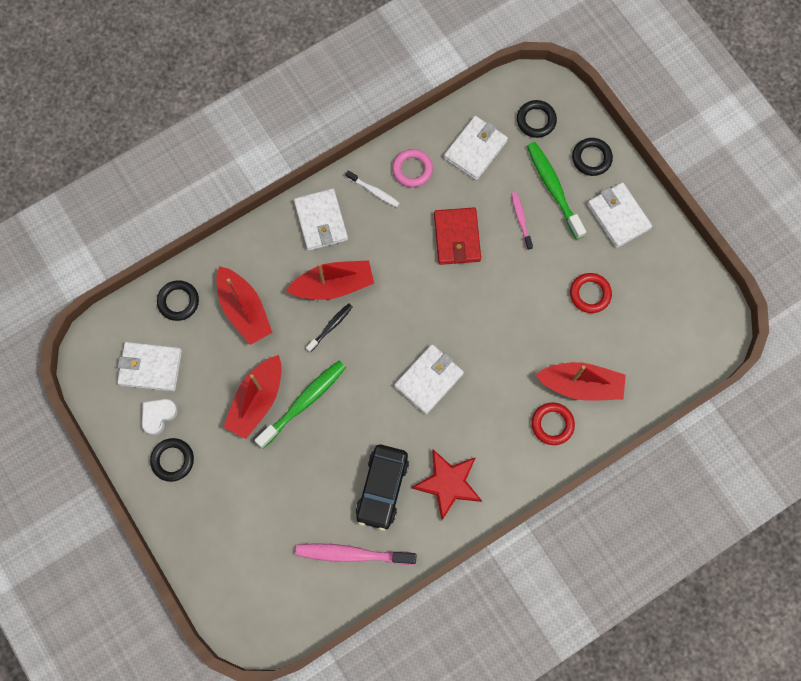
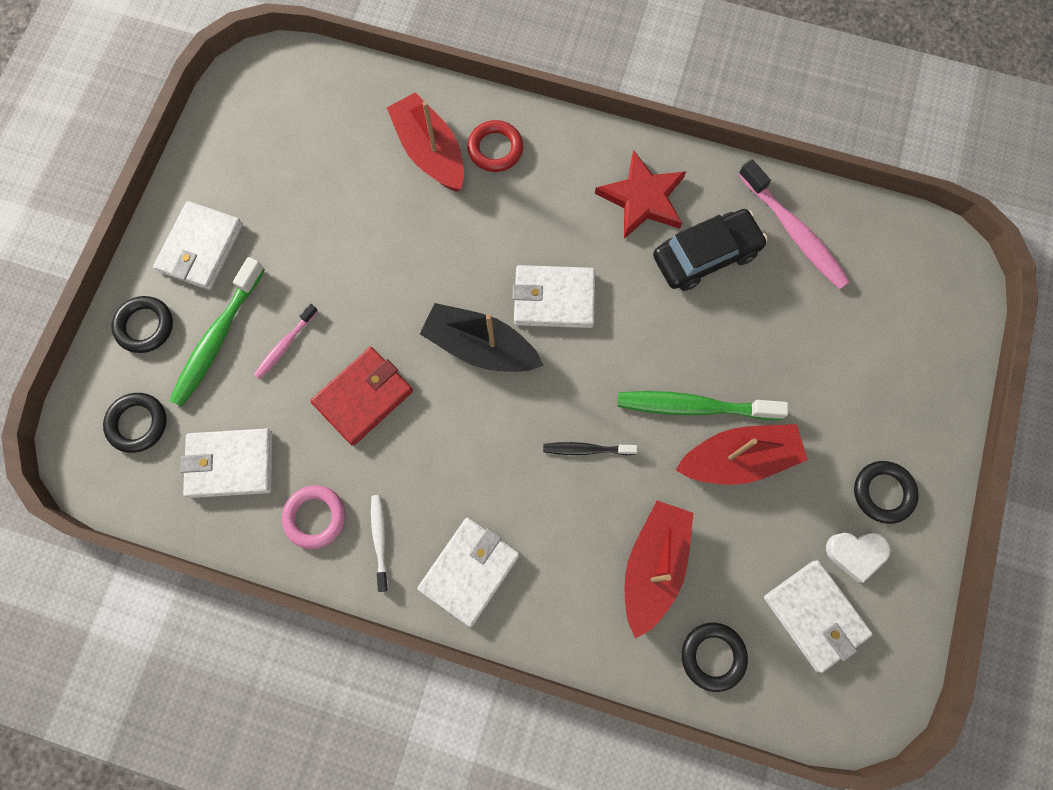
camera: 130 degrees left, 0 degrees up
red boat [286,260,374,300] -> none
red ring [570,273,612,313] -> none
none -> black boat [420,303,543,372]

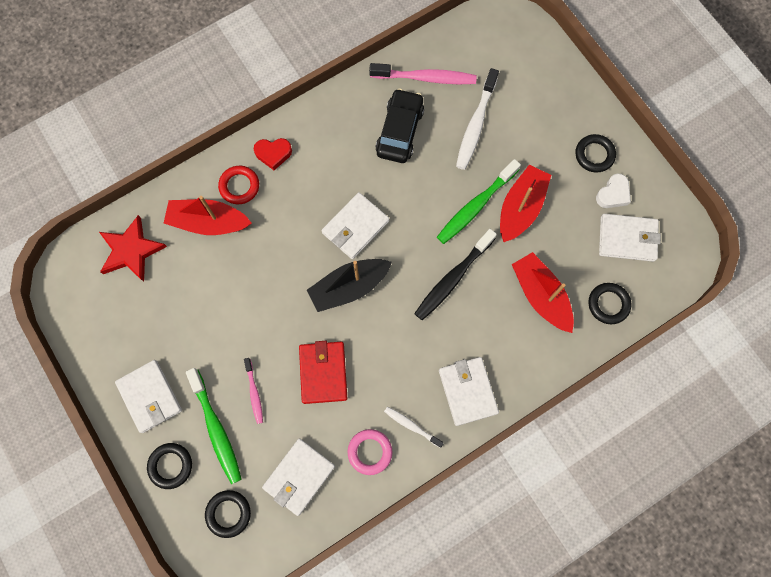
camera: 50 degrees left, 0 degrees up
black toothbrush [543,442,637,455] -> black toothbrush [414,229,497,320], size x1.80
red star [595,150,686,239] -> red star moved to [99,215,167,282]
none -> red heart [254,138,292,170]
none -> white toothbrush [456,68,499,170]

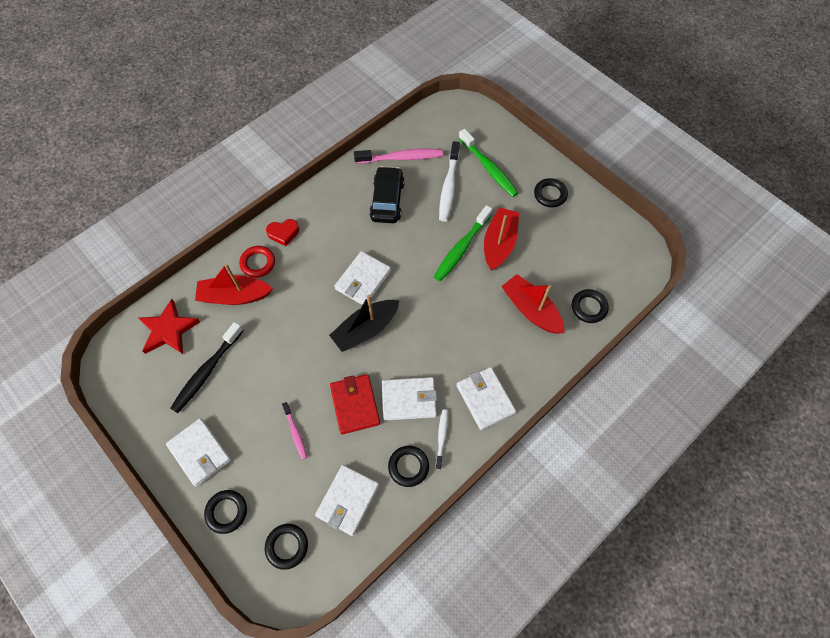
camera: 10 degrees left, 10 degrees down
green toothbrush [186,368,242,484] -> green toothbrush moved to [459,129,519,197]
pink ring [348,429,392,475] -> black ring [388,446,429,487]
white toothbrush [384,407,444,448] -> white toothbrush turned 75 degrees clockwise [436,409,448,469]
black toothbrush [414,229,497,320] -> black toothbrush moved to [170,322,244,413]
white heart [596,174,631,208] -> none
white wallet [599,214,661,262] -> white wallet moved to [382,377,437,420]

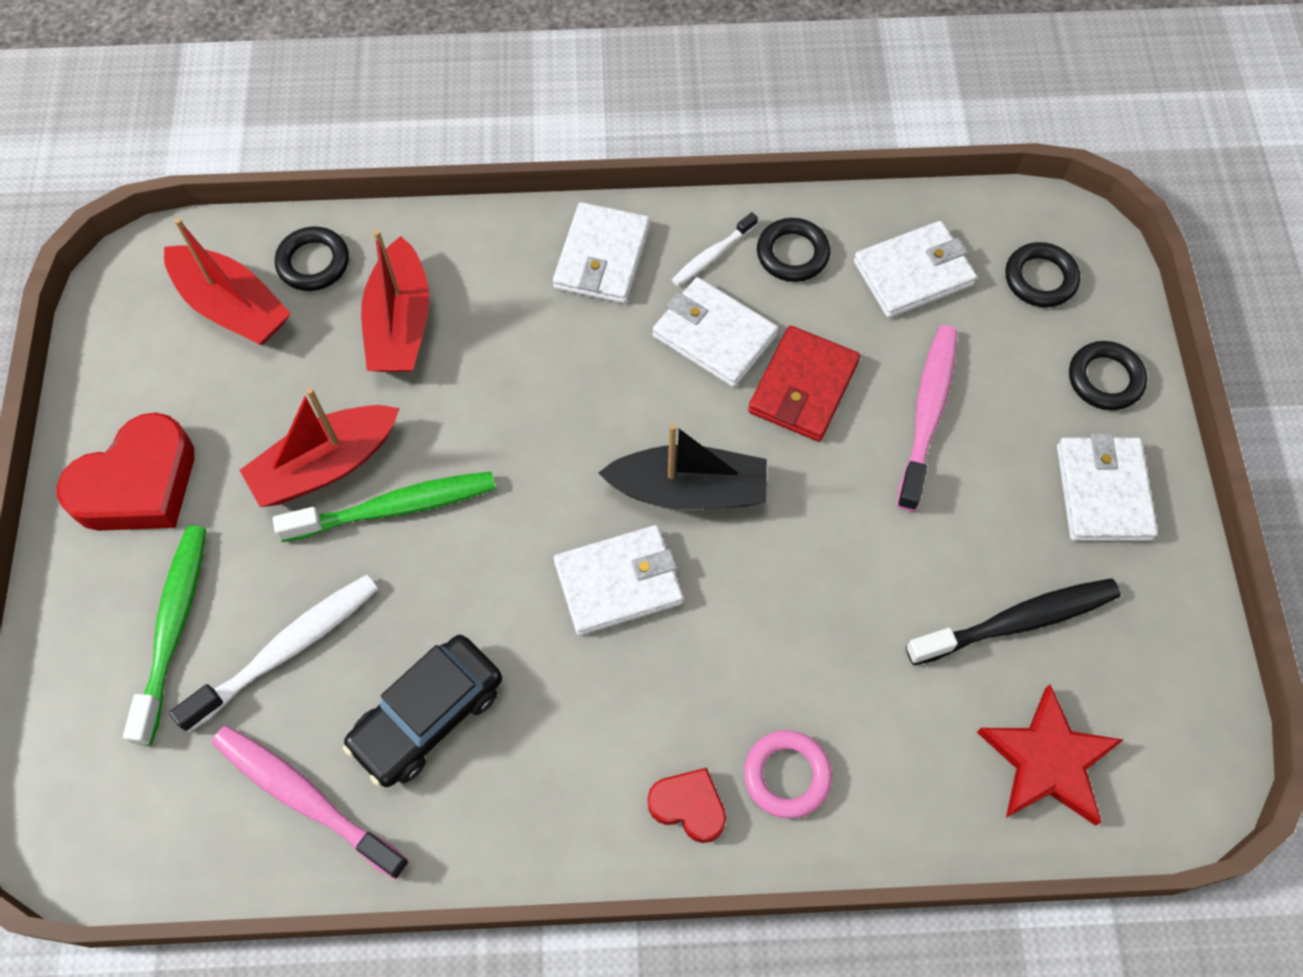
camera: 140 degrees left, 0 degrees up
red boat [195,264,273,305] -> red boat moved to [164,218,291,345]
red ring [239,246,275,278] -> pink ring [744,730,832,819]
pink toothbrush [282,402,307,460] -> pink toothbrush [897,325,957,511], size x1.80
black ring [534,178,568,208] -> red heart [57,413,194,531]

